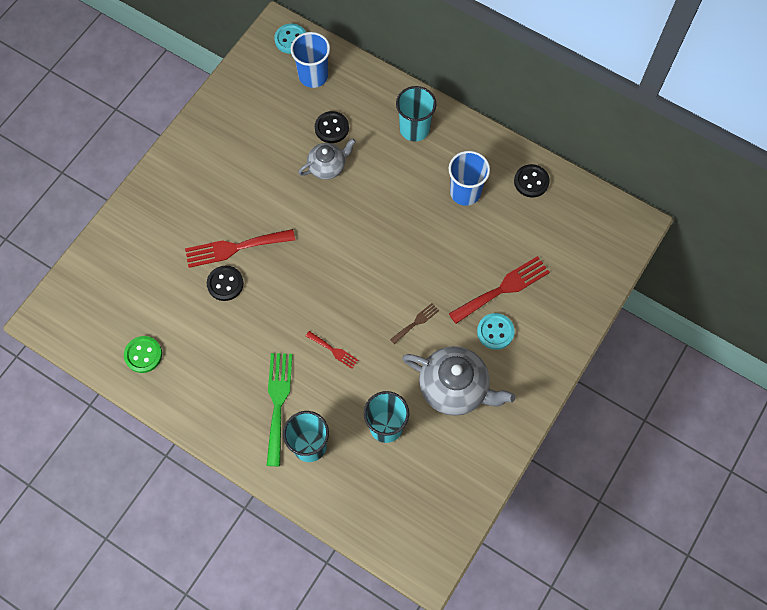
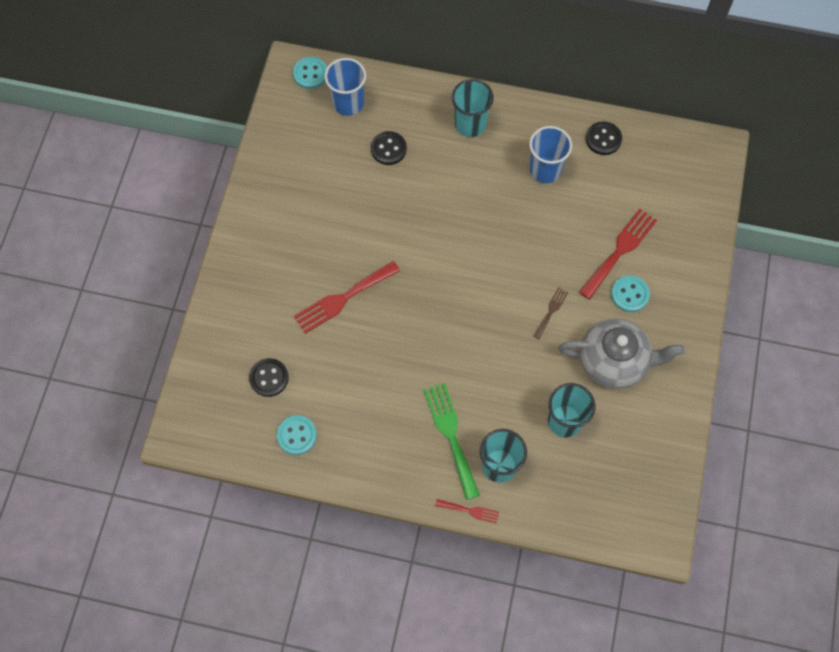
camera: 20 degrees left, 0 degrees up
green button [124,336,162,373] -> turquoise button [277,415,317,455]
black button [207,265,244,301] -> black button moved to [249,358,289,397]
grey teapot [298,139,356,180] -> none
red fork [306,331,358,369] -> red fork moved to [435,499,499,524]

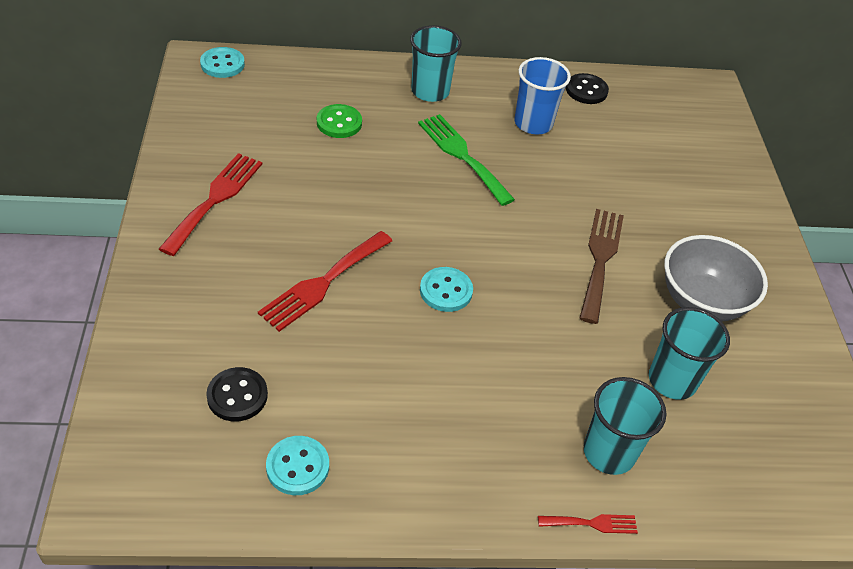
camera: 20 degrees left, 20 degrees down
blue cup [325,58,366,116] -> none
black button [371,131,407,165] -> green button [317,104,362,138]
green fork [424,383,480,500] -> green fork moved to [418,114,515,206]
brown fork [534,287,568,340] -> brown fork [579,209,624,324], size x1.94
grey teapot [558,318,685,388] -> grey bowl [664,235,768,322]
red fork [579,209,657,300] -> red fork moved to [159,153,262,256]
turquoise button [611,275,650,312] -> turquoise button moved to [420,267,473,312]

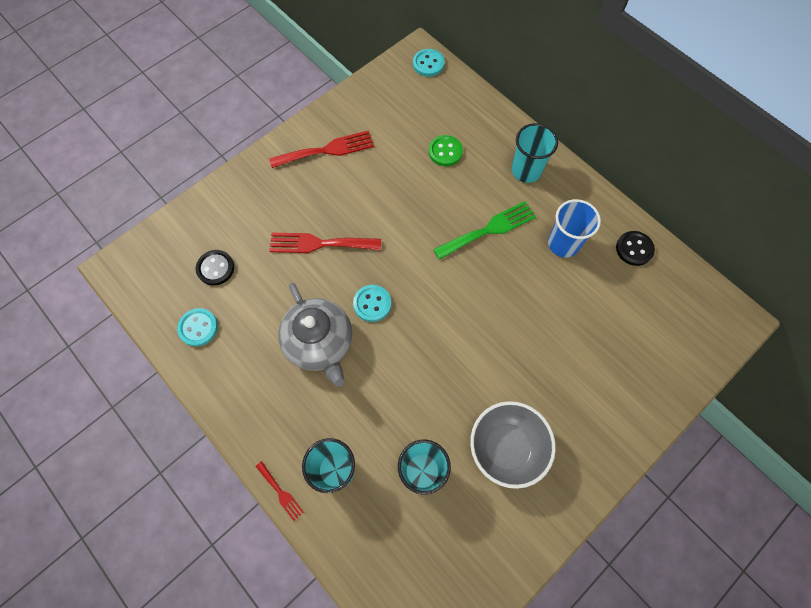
camera: 55 degrees right, 20 degrees up
green fork [418,114,515,206] -> green fork turned 45 degrees clockwise [433,201,536,260]
brown fork [579,209,624,324] -> none
none -> grey teapot [278,283,353,387]

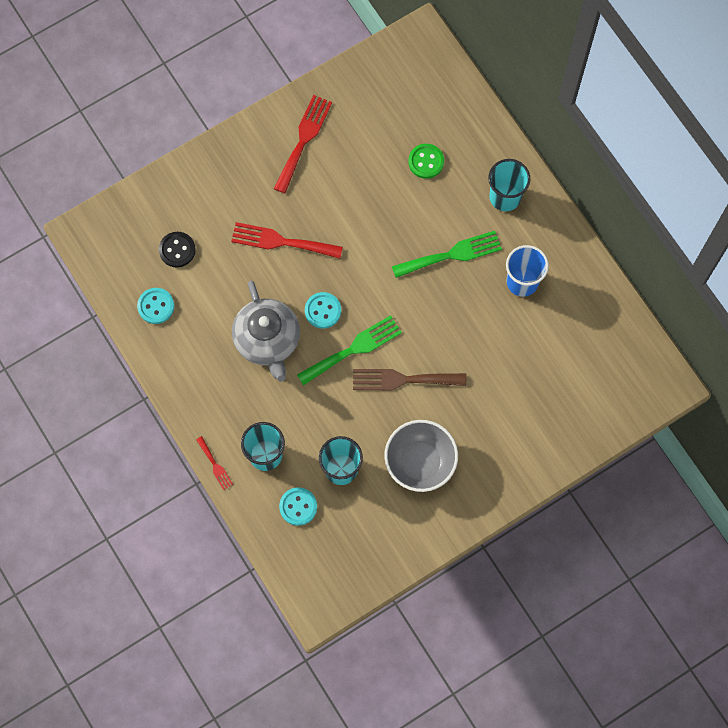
camera: 10 degrees right, 5 degrees up
red fork [269,130,374,168] -> red fork turned 60 degrees counterclockwise [274,95,332,193]
turquoise button [413,49,445,77] -> turquoise button moved to [279,487,317,526]
black button [616,231,655,266] -> none
none -> green fork [297,315,402,385]
none -> brown fork [353,369,467,390]

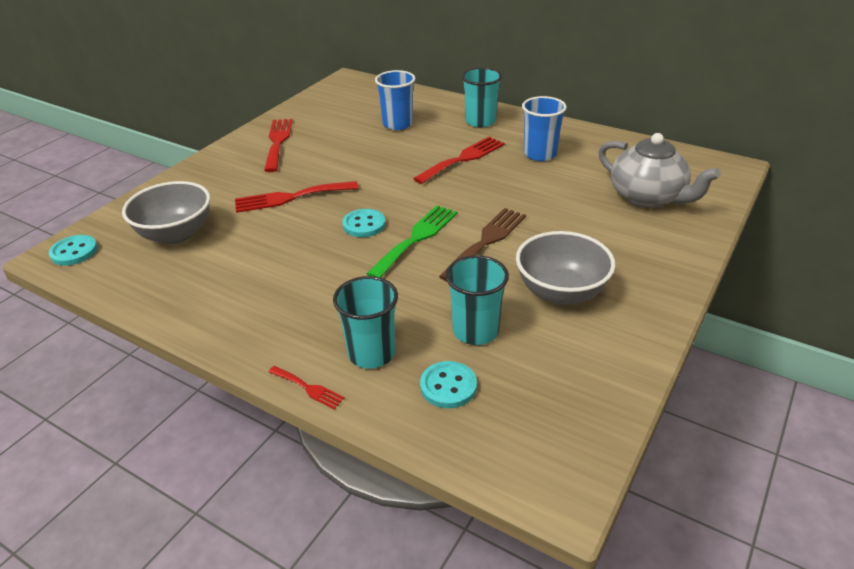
camera: 25 degrees left, 35 degrees down
turquoise button [137,288,174,324] -> turquoise button moved to [49,235,98,266]
black button [159,232,196,267] -> grey bowl [122,181,210,244]
grey teapot [232,281,300,382] -> grey teapot moved to [598,133,721,208]
brown fork [353,369,467,390] -> brown fork turned 150 degrees clockwise [439,208,526,281]
green fork [392,231,502,278] -> red fork [413,137,505,184]
green button [408,144,444,179] -> blue cup [375,70,415,130]

